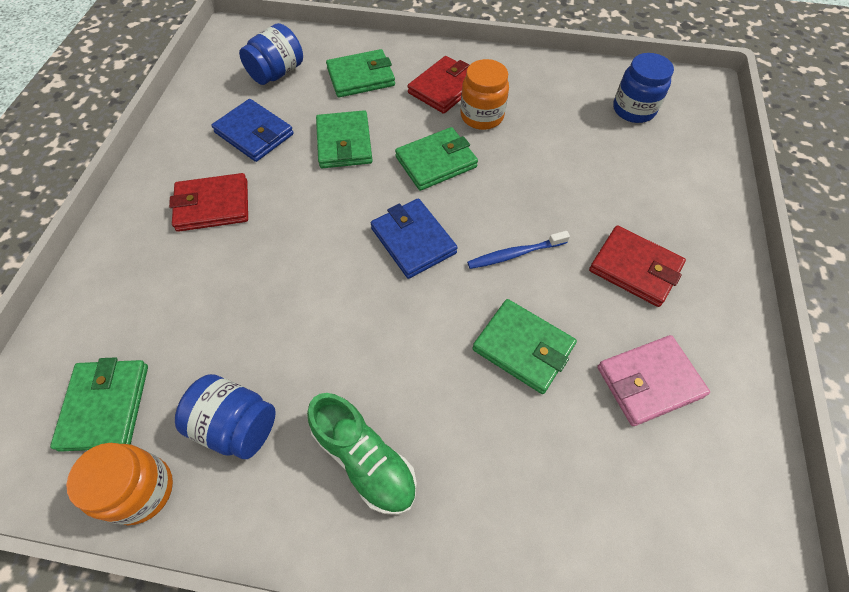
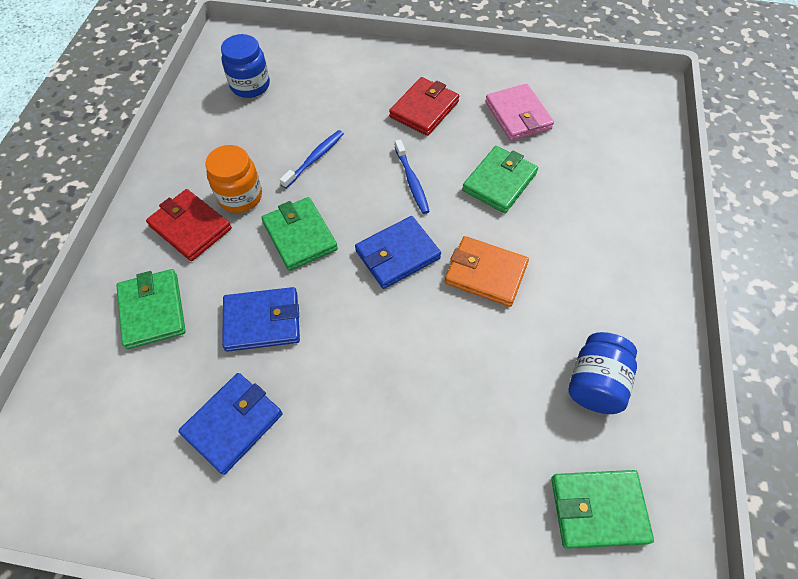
camera: 90 degrees left, 0 degrees up
orange jar [66,443,173,525] -> none
red wallet [169,173,248,232] -> none
blue jar [239,23,303,85] -> none
green shoe [307,393,417,515] -> none
green wallet [316,110,373,168] -> blue wallet [222,287,300,352]
none -> blue toothbrush [280,130,344,189]
none -> orange wallet [445,236,529,307]

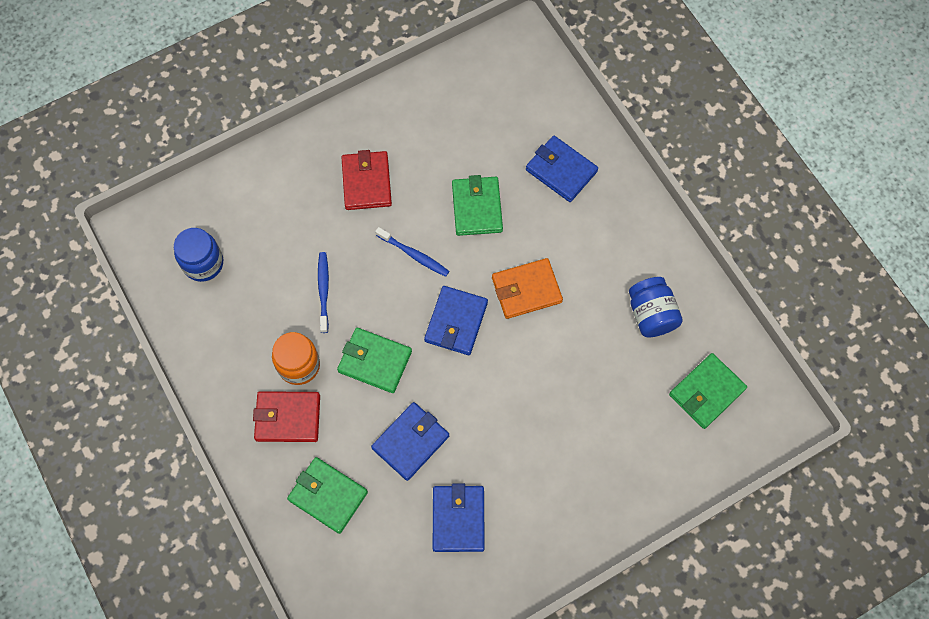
camera: 40 degrees left, 10 degrees up
pink wallet [485,84,554,141] -> none
none -> blue wallet [526,136,598,202]

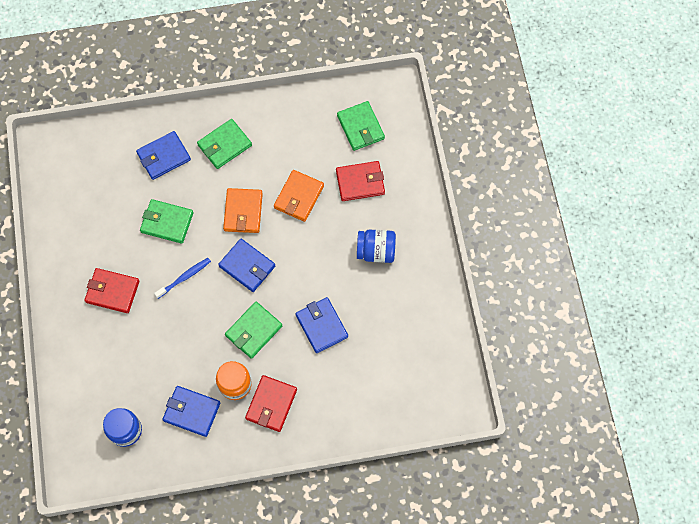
camera: 70 degrees left, 0 degrees up
green wallet [287,457,368,534] -> green wallet moved to [197,119,252,169]
blue toothbrush [318,252,329,333] -> none
blue wallet [433,483,485,552] -> blue wallet moved to [162,386,220,437]
blue jar [629,277,683,338] -> blue jar moved to [357,229,396,263]
none -> orange wallet [274,170,324,222]
none -> red wallet [336,161,385,201]

